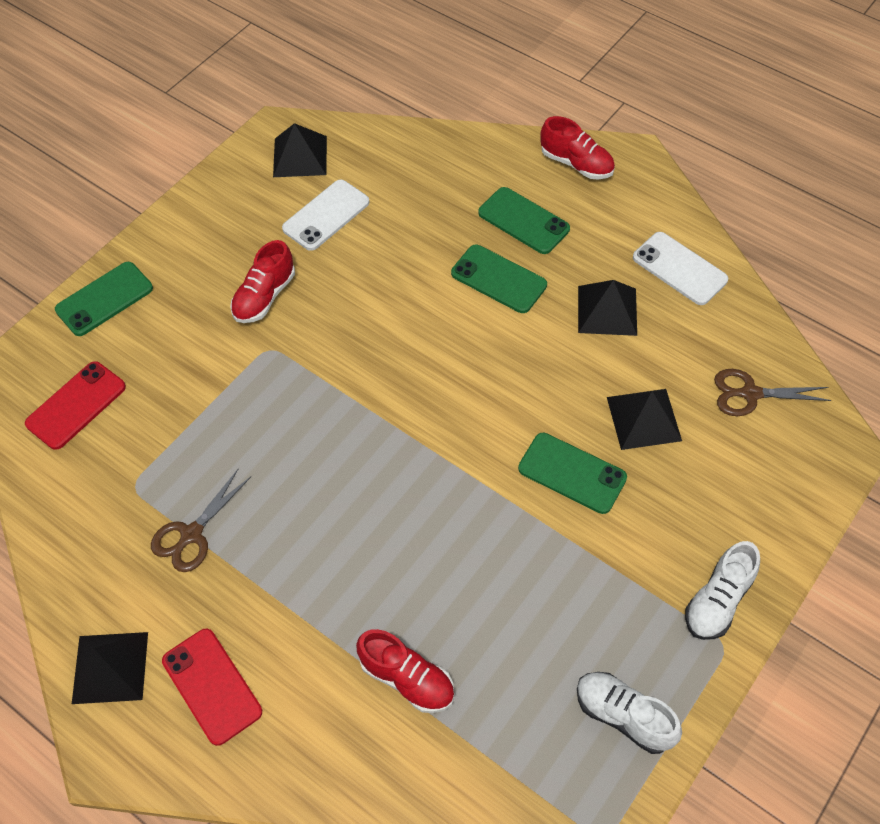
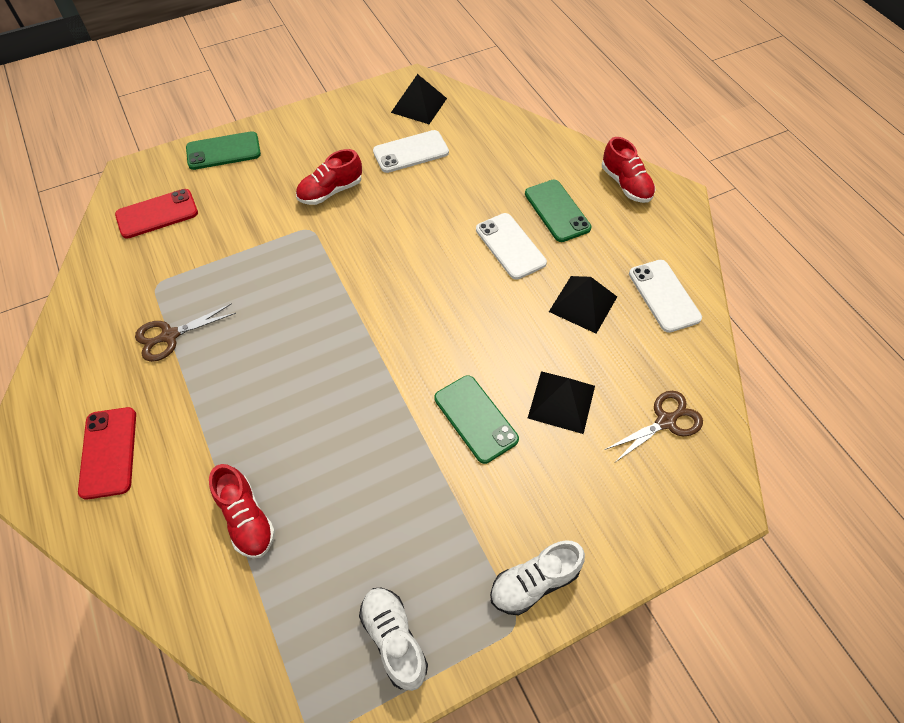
camera: 25 degrees right, 0 degrees up
black pyramid [72,632,148,704] -> none
green phone [451,245,547,313] -> white phone [476,213,547,280]
brown scissors [714,369,831,416] -> brown scissors turned 120 degrees clockwise [604,391,703,463]

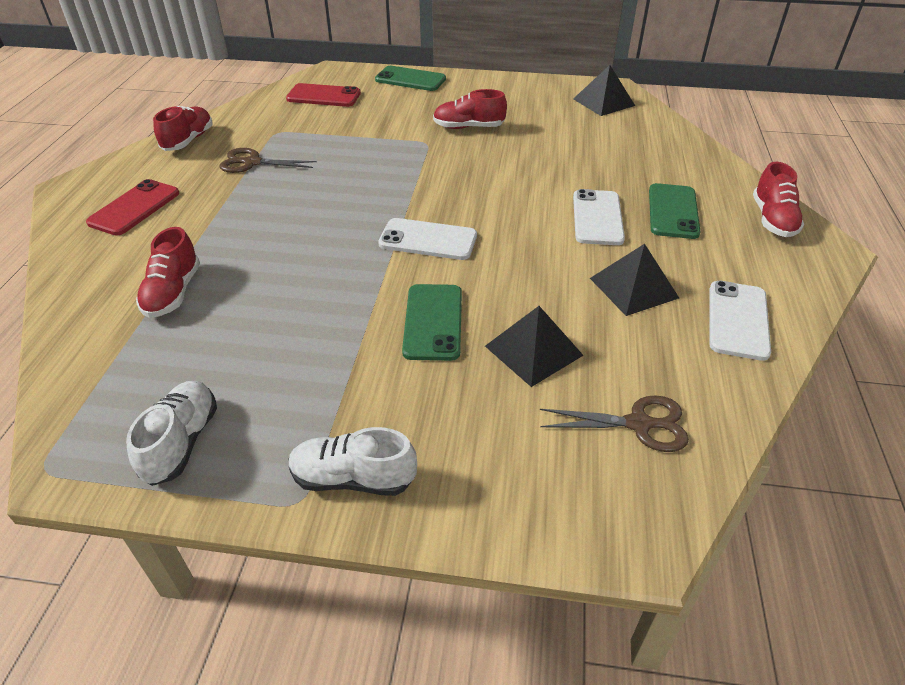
camera: 35 degrees right, 15 degrees down
white phone [373,130,449,173] -> white phone moved to [378,218,477,260]
none -> red shoe [153,106,213,151]

